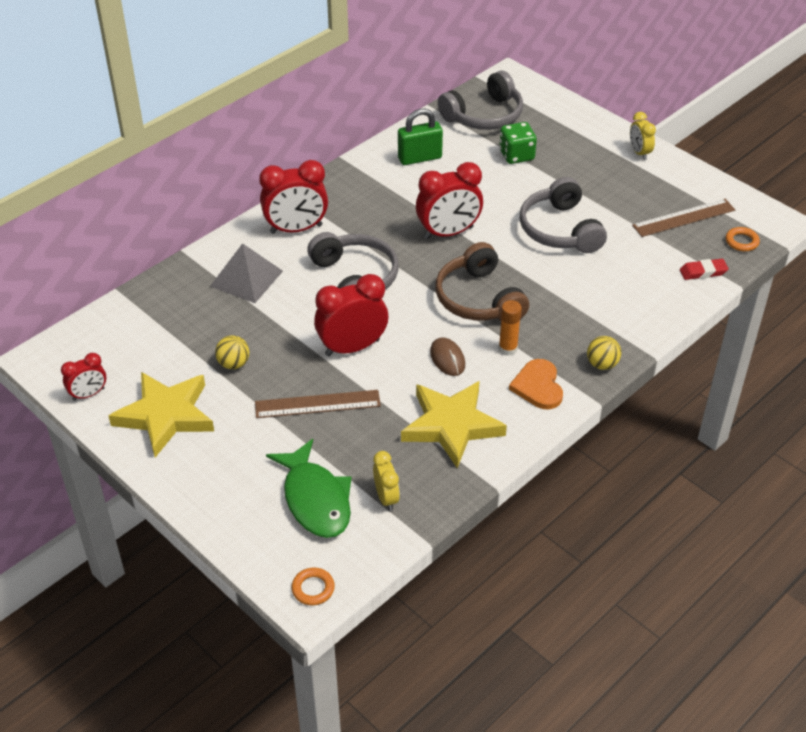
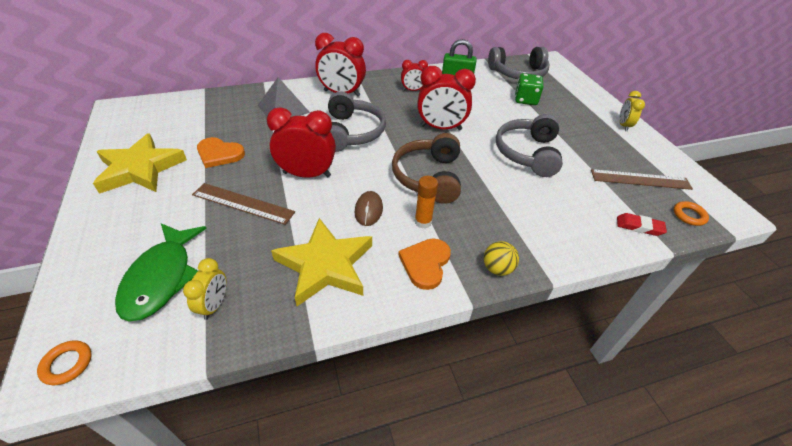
camera: 25 degrees right, 0 degrees up
red clock [61,353,106,401] -> red clock moved to [401,60,428,91]
yellow ball [215,335,249,369] -> orange heart [197,137,245,168]

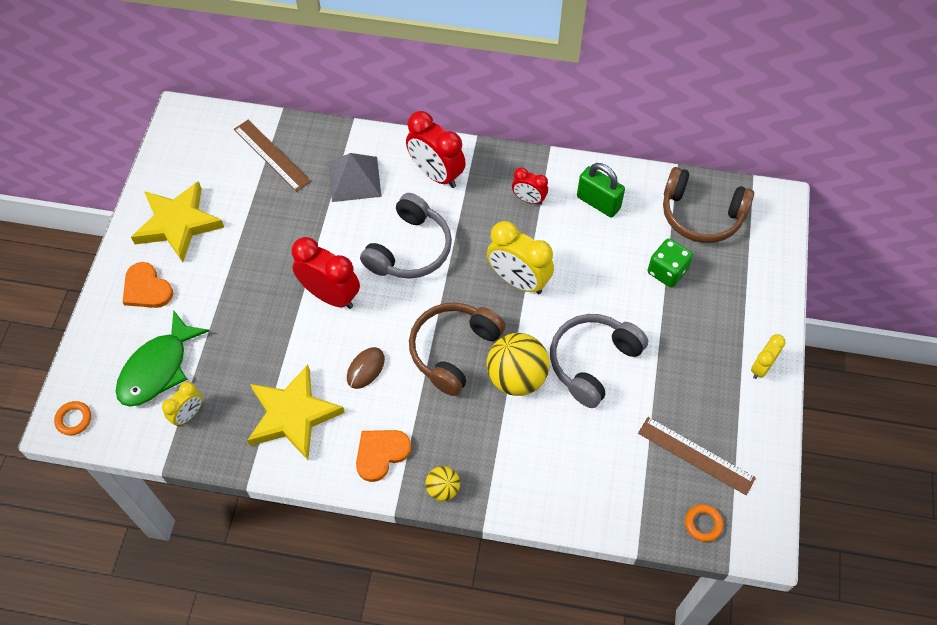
camera: 30 degrees right, 15 degrees up
brown ruler [192,183,295,225] -> brown ruler moved to [234,120,311,192]
orange heart [197,137,245,168] -> orange heart moved to [123,262,173,308]
orange glue stick [415,176,438,229] -> none
red clock [417,66,476,130] -> yellow clock [487,221,554,294]
grey headphones [488,47,549,79] -> brown headphones [663,167,754,243]
red eraser [617,213,667,236] -> none
none -> yellow ball [487,333,549,396]

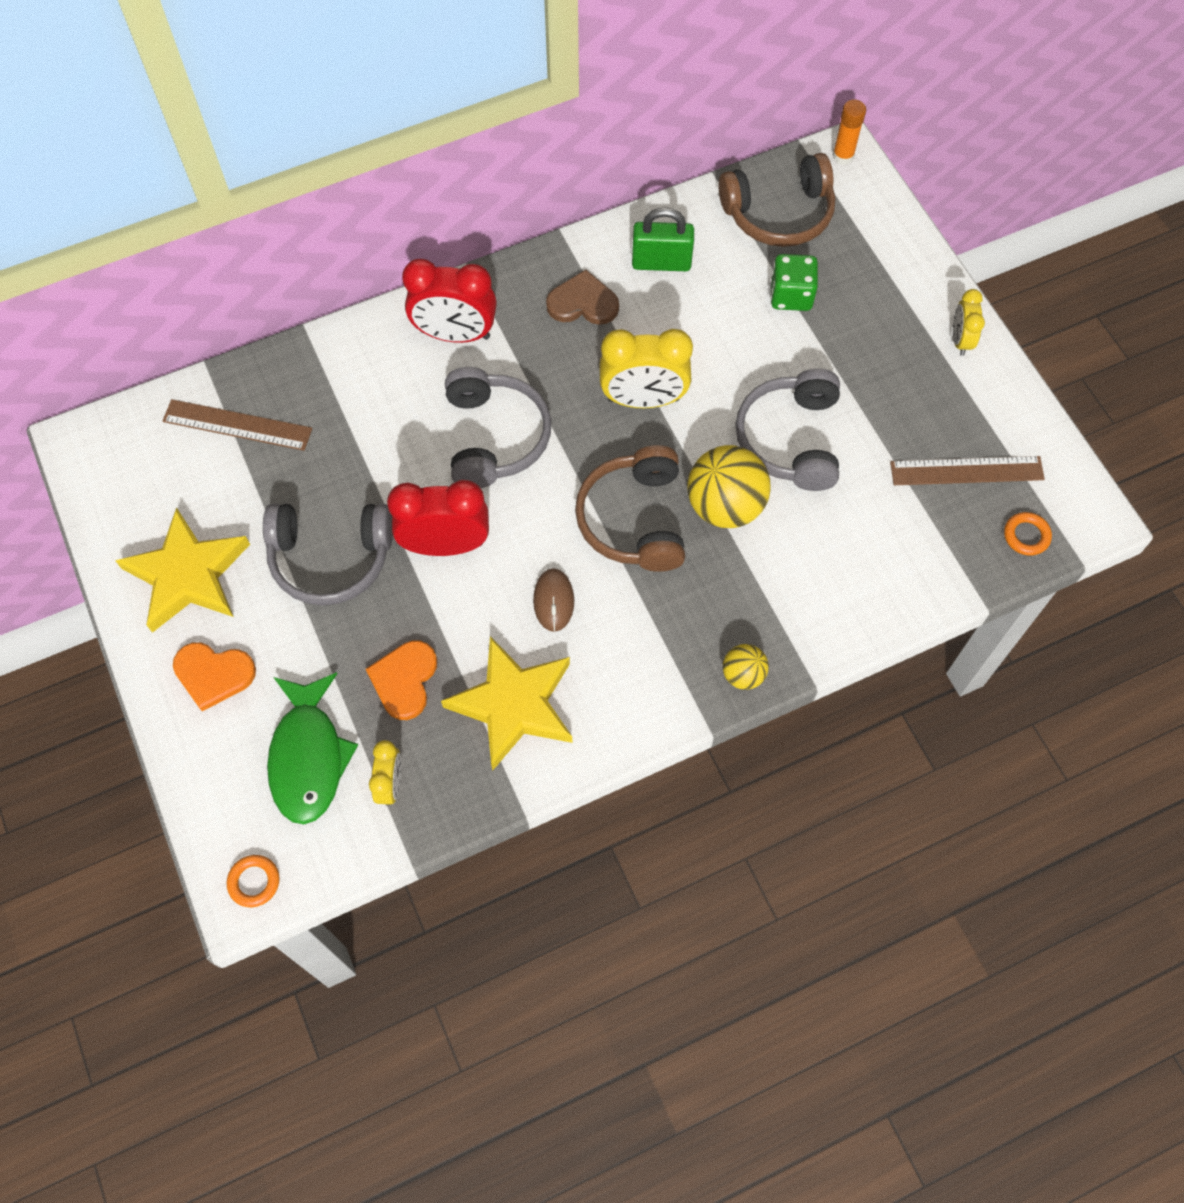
camera: 35 degrees left, 5 degrees up
grey pyramid [328,153,382,202] -> none
orange heart [356,430,411,482] -> orange heart moved to [366,640,437,720]
red clock [512,167,548,205] -> brown heart [546,270,619,325]
none -> grey headphones [263,503,393,605]
none -> orange glue stick [832,99,866,165]

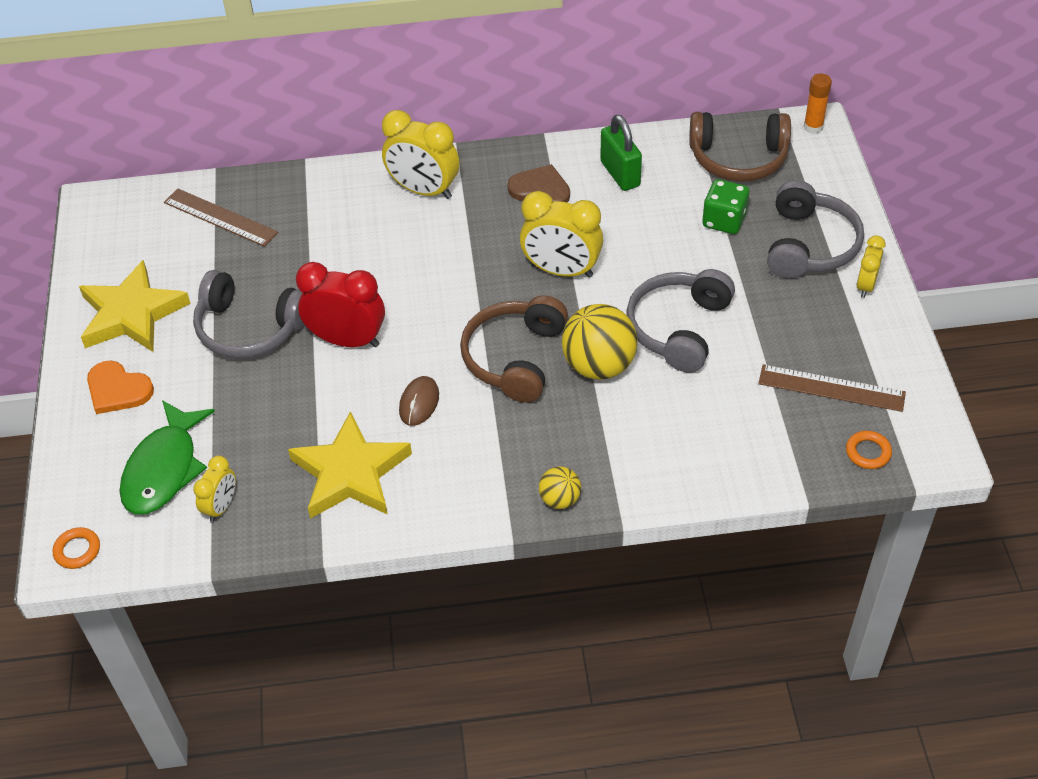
camera: 20 degrees right, 15 degrees down
orange heart [366,640,437,720] -> none
red clock [402,259,497,343] -> yellow clock [382,110,459,199]
grey headphones [445,367,552,488] -> grey headphones moved to [767,180,864,279]
green padlock [632,207,694,271] -> green padlock turned 45 degrees clockwise [600,115,642,191]

